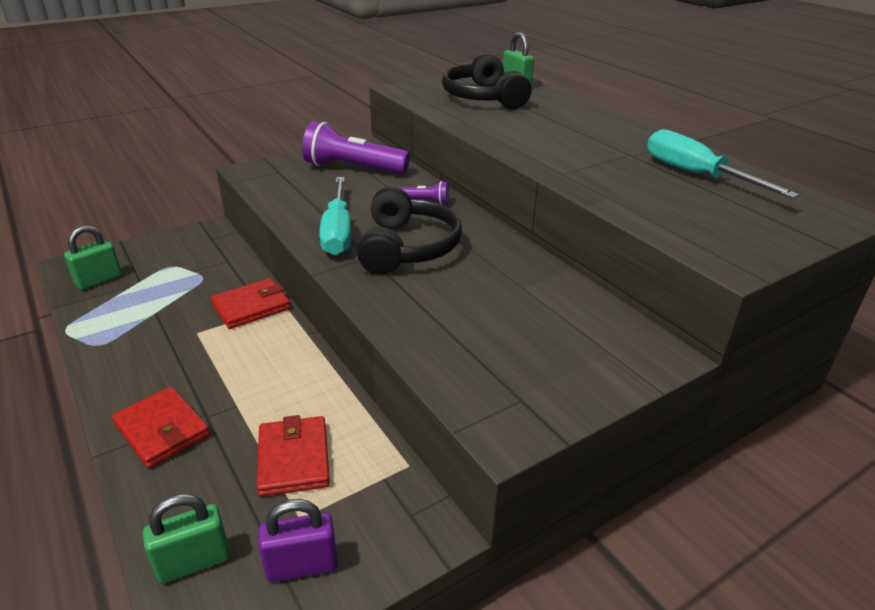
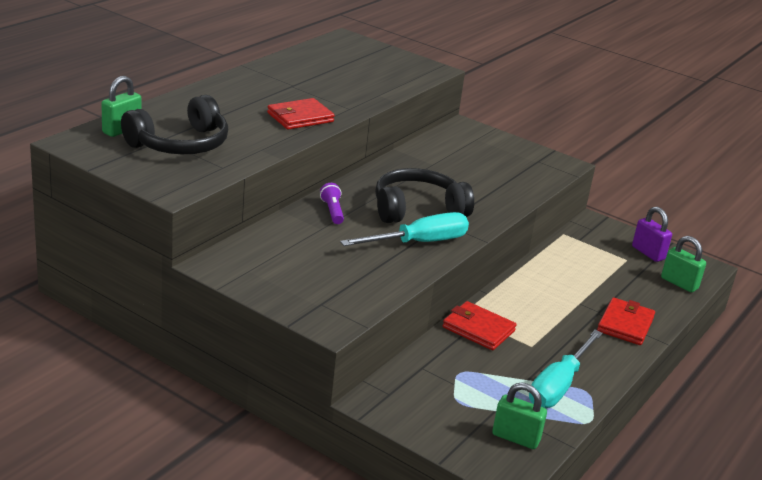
camera: 115 degrees left, 5 degrees down
red wallet [256,415,330,497] -> red wallet moved to [267,98,335,130]
purple flashlight [302,122,410,174] -> none
turquoise screwdriver [647,129,800,199] -> turquoise screwdriver moved to [529,330,603,408]

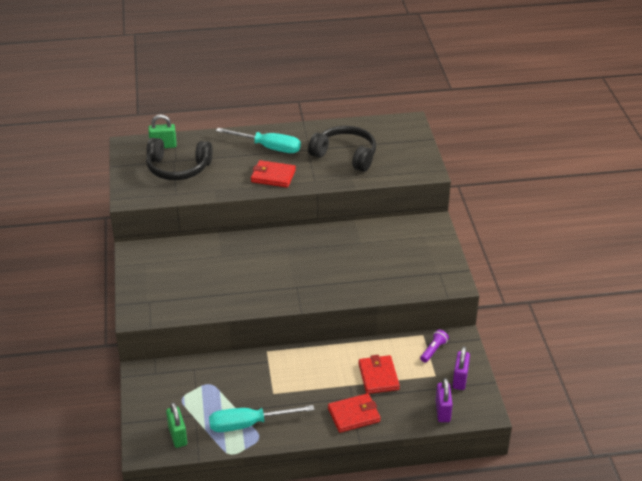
camera: 50 degrees right, 10 degrees up
purple flashlight [320,183,344,224] -> purple flashlight moved to [420,329,449,363]
turquoise screwdriver [340,212,469,246] -> turquoise screwdriver moved to [216,128,301,153]
black headphones [375,168,474,223] -> black headphones moved to [308,126,376,172]
red wallet [443,301,516,350] -> red wallet moved to [358,355,400,394]
green padlock [661,236,706,292] -> purple padlock [436,378,453,422]

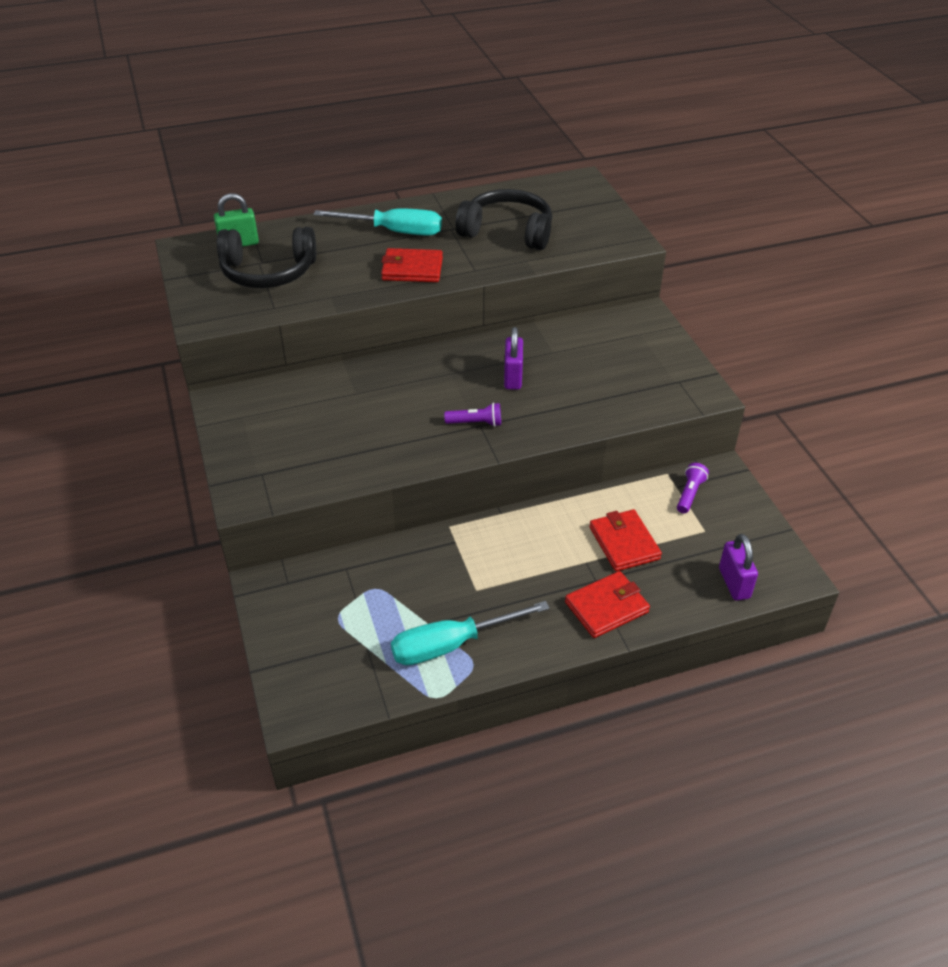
camera: 10 degrees left, 5 degrees up
green padlock [166,402,187,448] -> none
purple padlock [452,346,470,390] -> purple padlock moved to [504,327,523,390]
none -> purple flashlight [444,403,501,427]

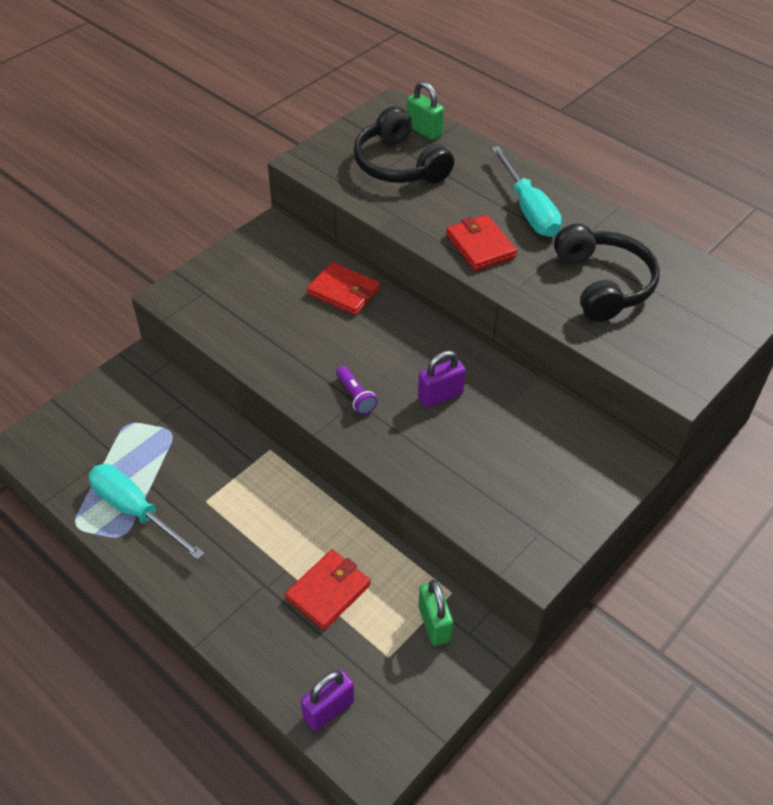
camera: 60 degrees right, 5 degrees up
red wallet [565,571,650,638] -> red wallet moved to [307,262,380,316]
purple flashlight [677,463,709,513] -> green padlock [418,580,453,646]

